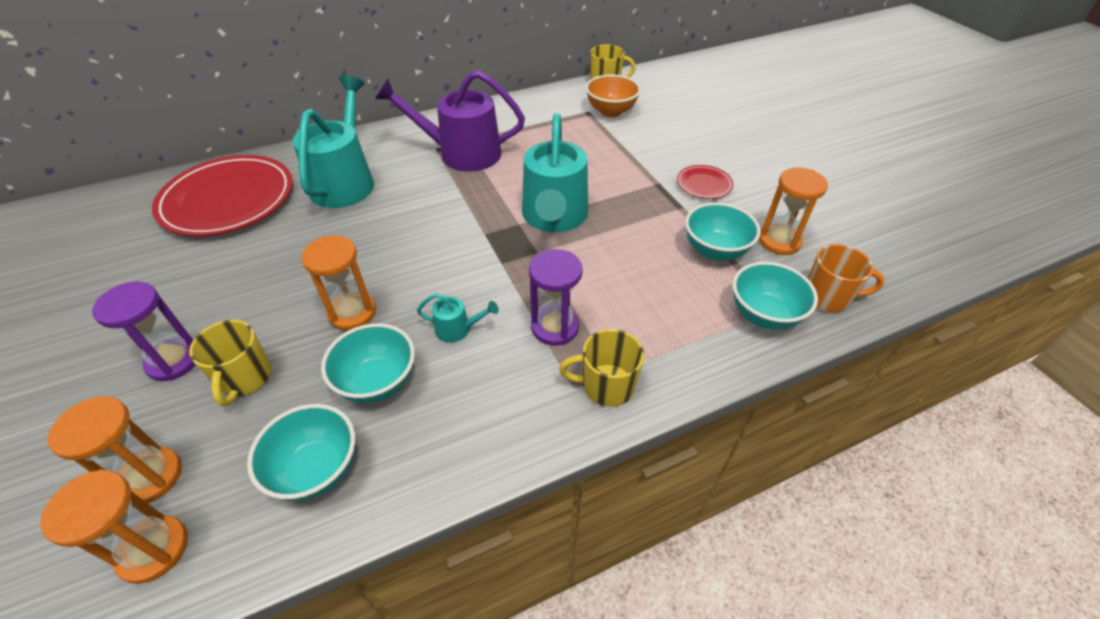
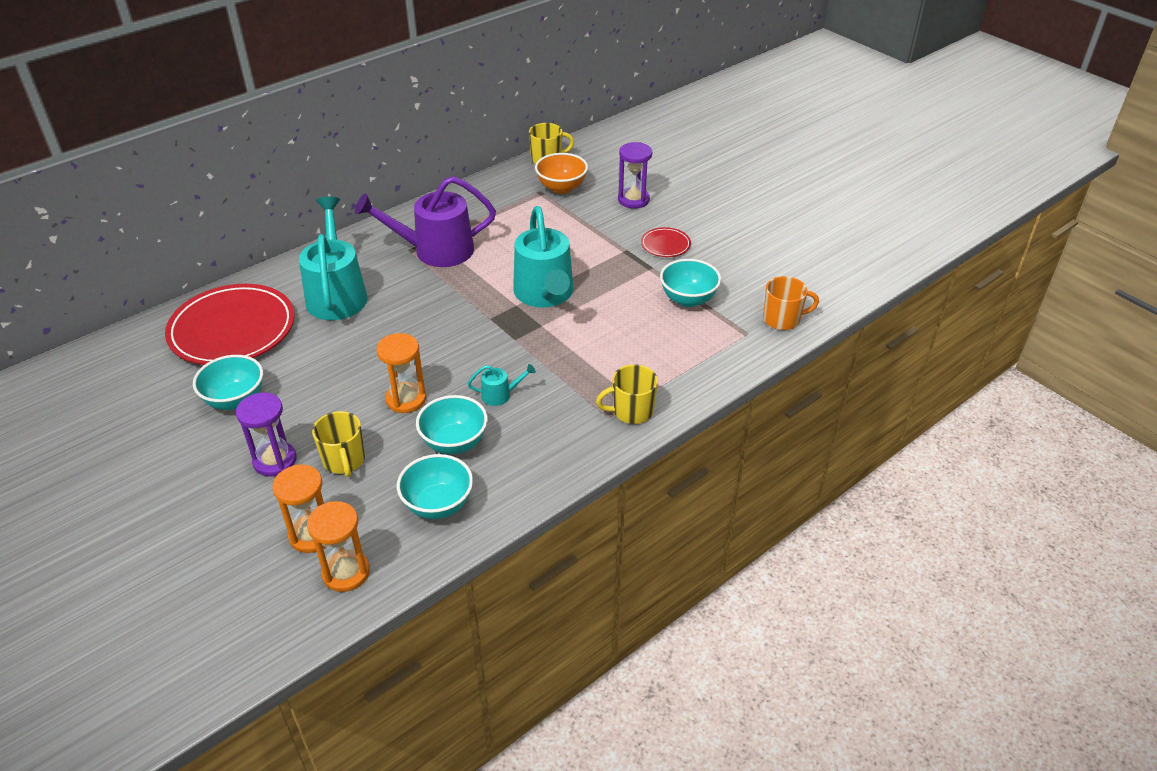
camera: 15 degrees left, 5 degrees down
purple hourglass [529,249,583,346] -> purple hourglass moved to [618,142,652,209]
turquoise bowl [733,262,818,330] -> turquoise bowl moved to [193,355,263,410]
orange hourglass [759,168,828,255] -> none

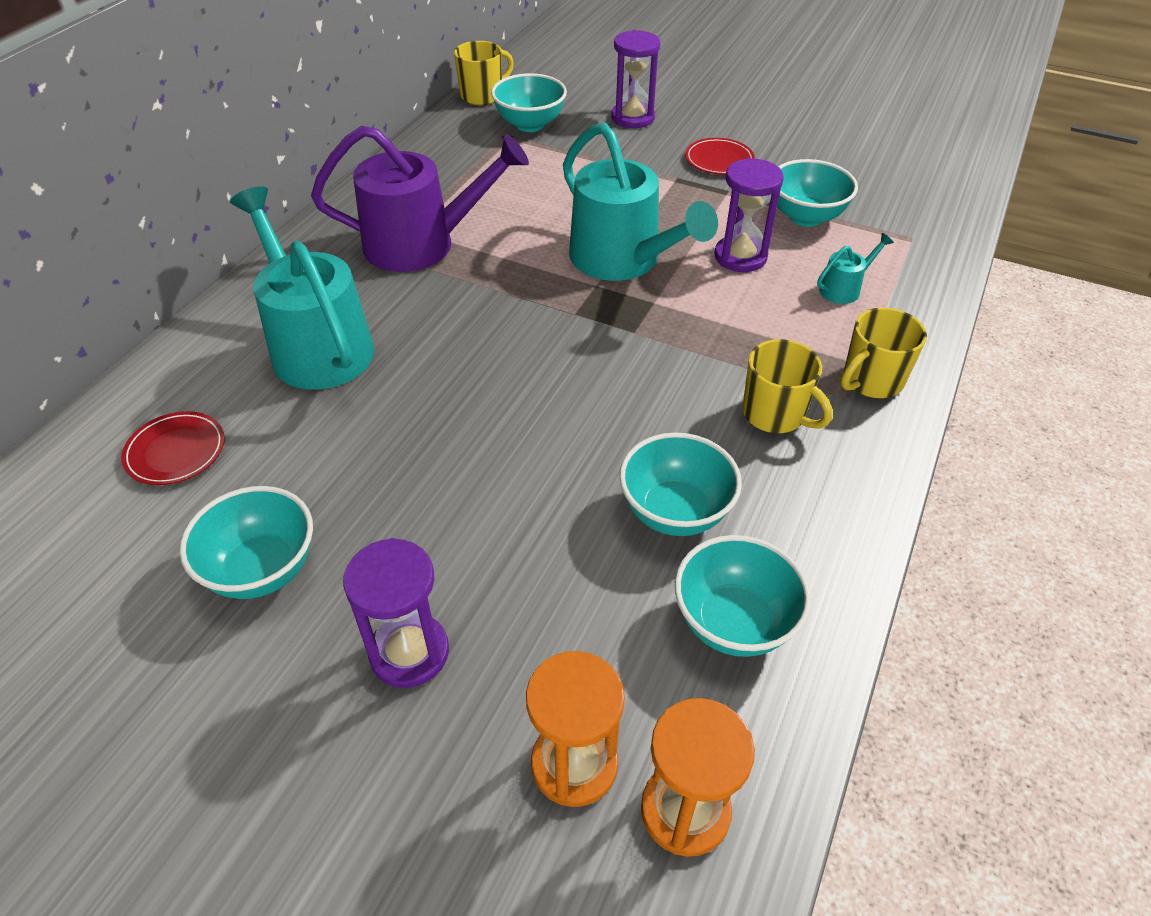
camera: 25 degrees left, 5 degrees up
red plate [165,284,295,365] -> red plate [121,411,225,485], size x0.44
yellow mug [312,411,365,477] -> yellow mug moved to [742,339,833,433]
purple watering can [355,176,496,267] -> purple watering can turned 150 degrees counterclockwise [311,126,529,272]
orange hourglass [376,333,426,413] -> none
turquoise watering can [467,364,536,406] -> turquoise watering can moved to [817,233,894,304]
orange bowl [535,153,588,194] -> turquoise bowl [491,73,567,132]
orange mug [763,276,819,330] -> none
none -> purple hourglass [714,158,784,272]

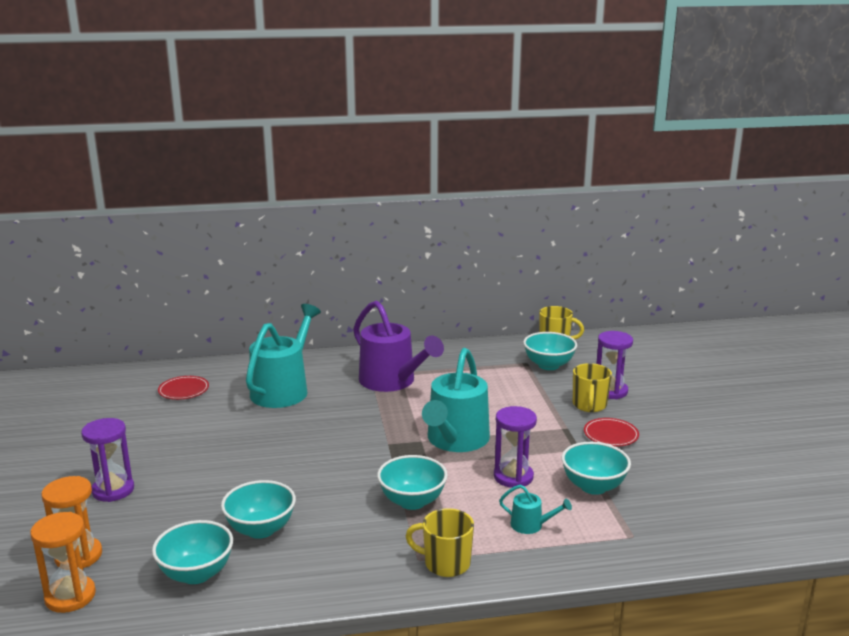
camera: 55 degrees right, 25 degrees down
turquoise bowl [179,486,313,599] -> turquoise bowl moved to [377,455,448,510]
yellow mug [742,339,833,433] -> yellow mug moved to [573,363,612,412]

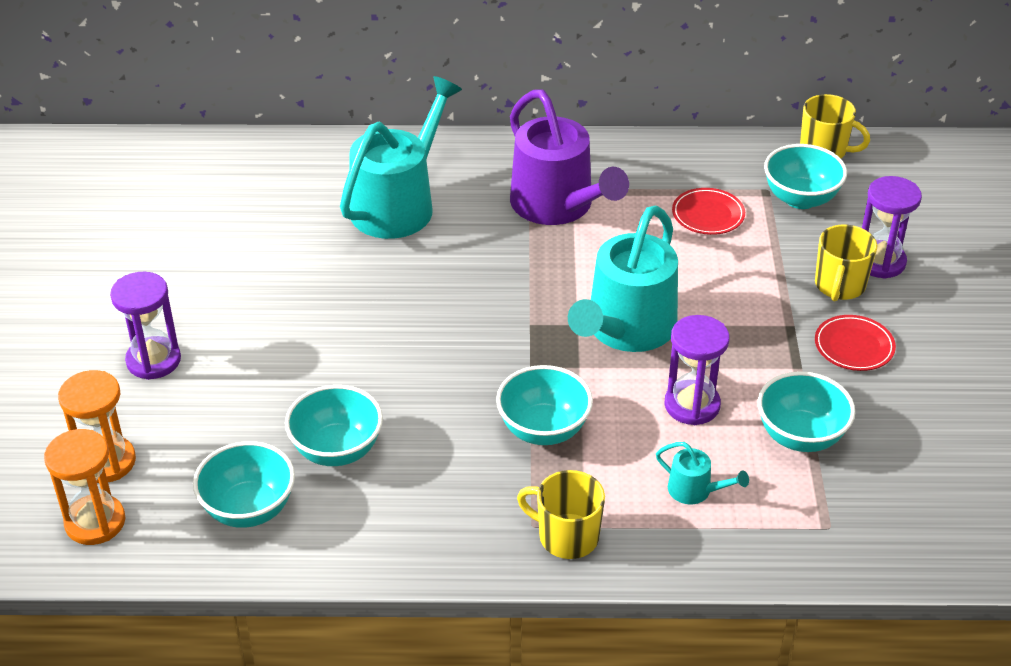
camera: 10 degrees right, 20 degrees up
red plate [158,376,209,400] -> red plate moved to [672,188,745,235]

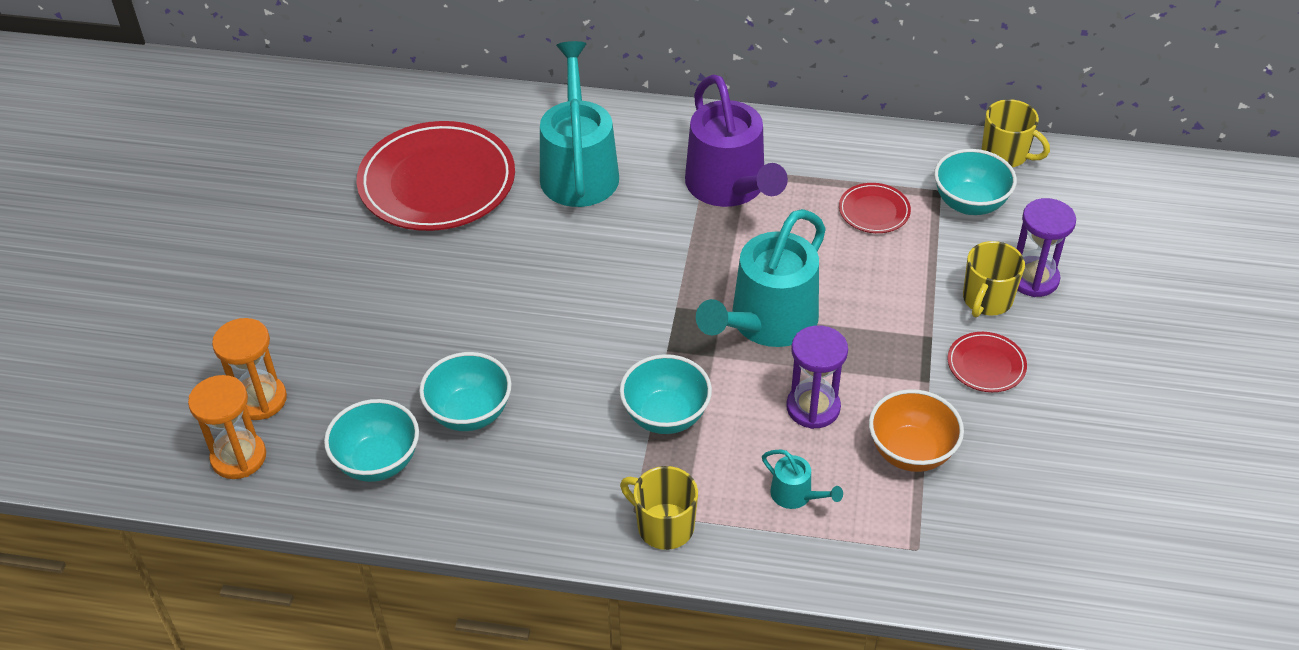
camera: 10 degrees right, 5 degrees up
purple hourglass [110,272,181,380] -> none
turquoise watering can [340,76,462,239] -> turquoise watering can turned 45 degrees counterclockwise [540,41,619,207]
turquoise bowl [758,371,855,452] -> orange bowl [869,389,964,472]
none -> red plate [357,121,515,231]

